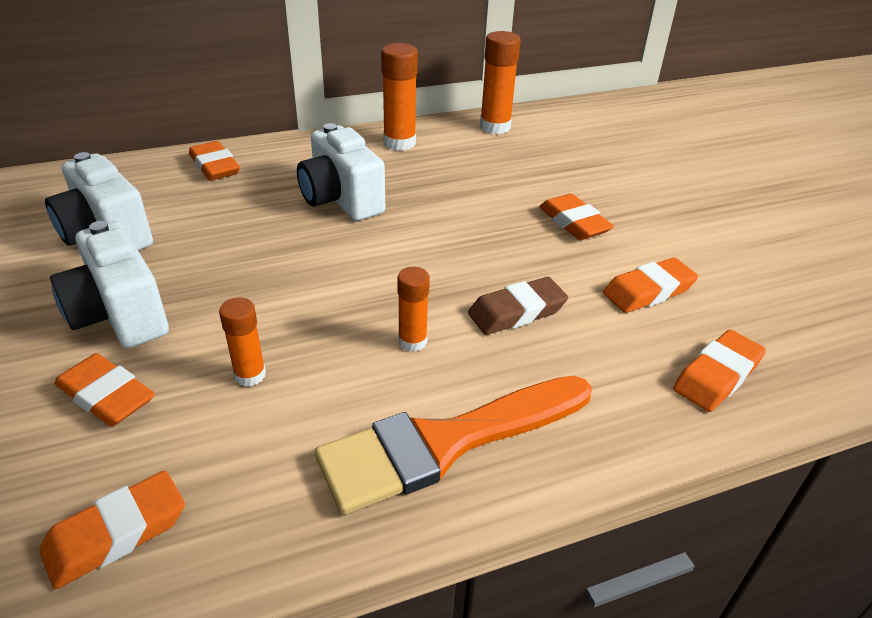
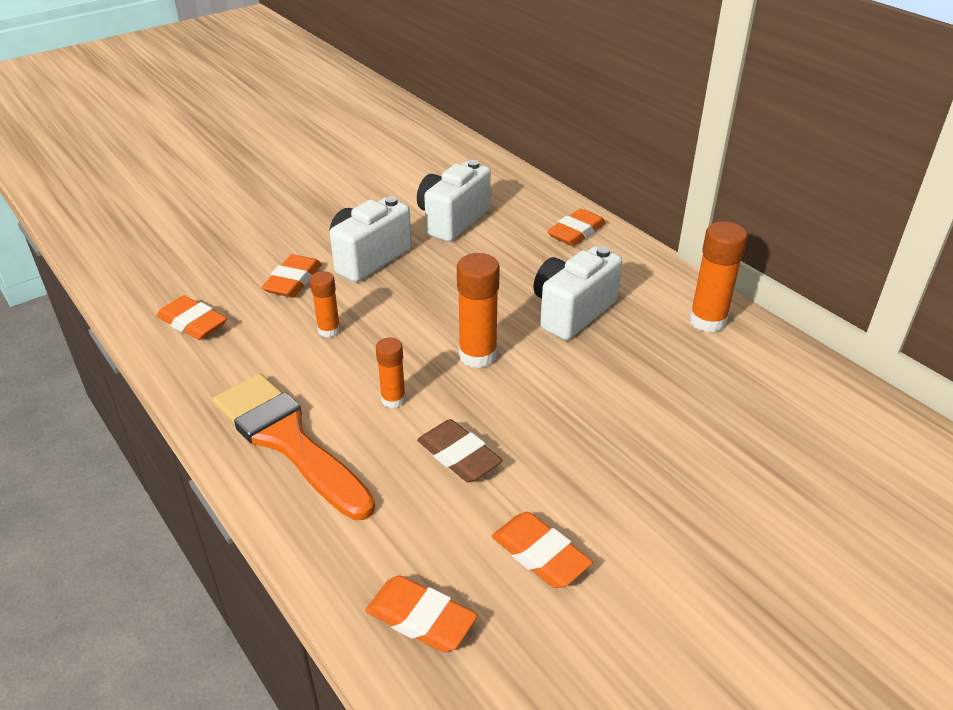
camera: 75 degrees right, 0 degrees up
orange glue stick [480,31,521,134] -> orange glue stick moved to [457,253,500,368]
orange eraser [539,194,614,240] -> none

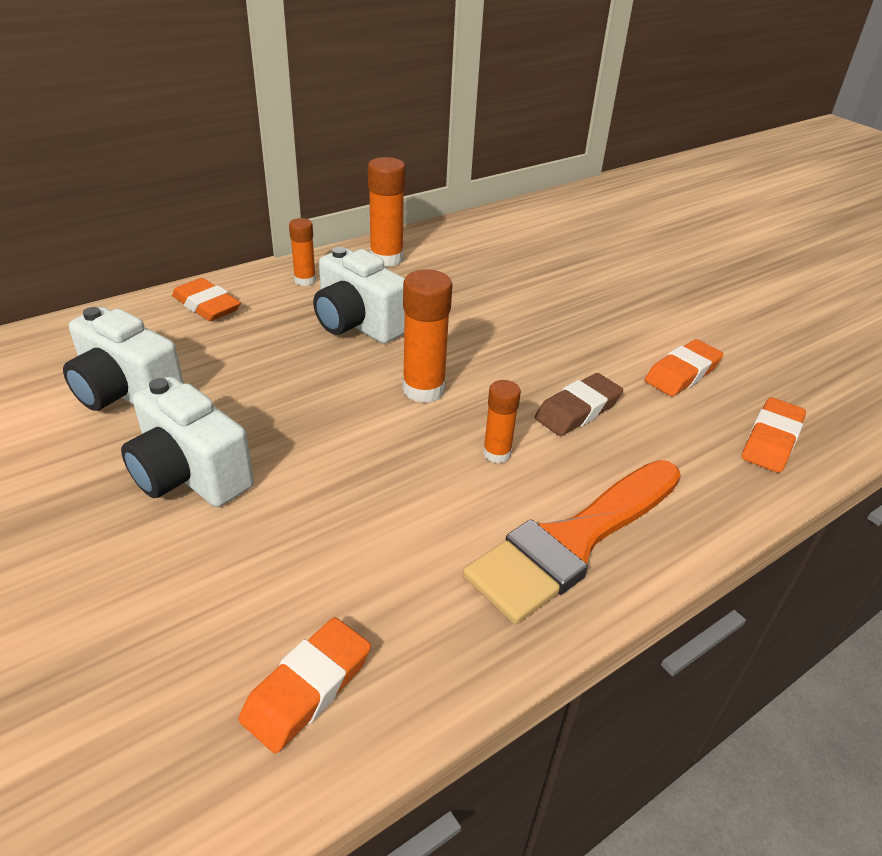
camera: 90 degrees left, 0 degrees up
orange eraser [261,254,322,298] -> none
orange glue stick [310,271,340,338] -> orange glue stick moved to [289,218,316,286]

